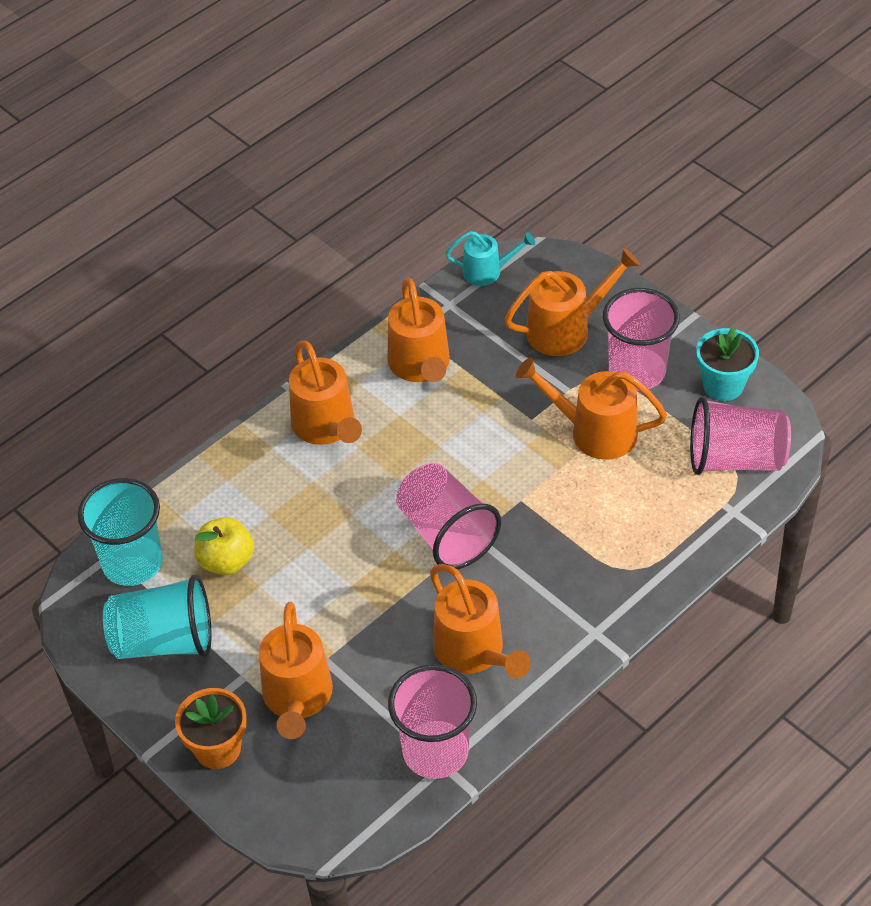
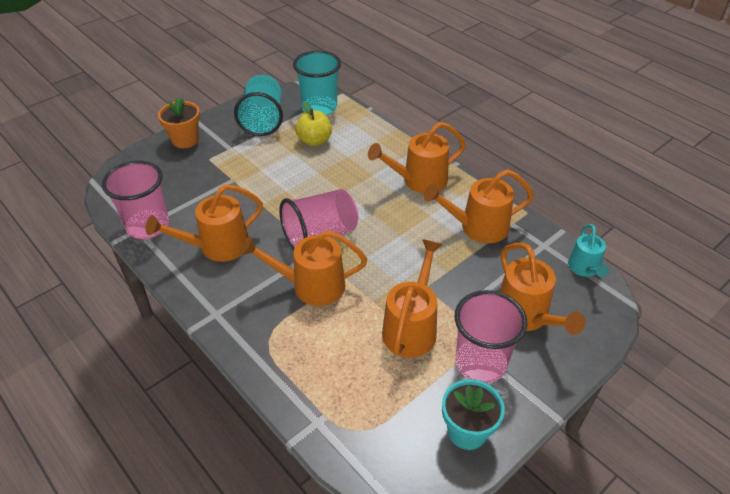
camera: 90 degrees right, 5 degrees down
orange watering can [259,602,333,739] -> orange watering can moved to [240,230,367,306]
pink cup [690,397,791,475] -> none

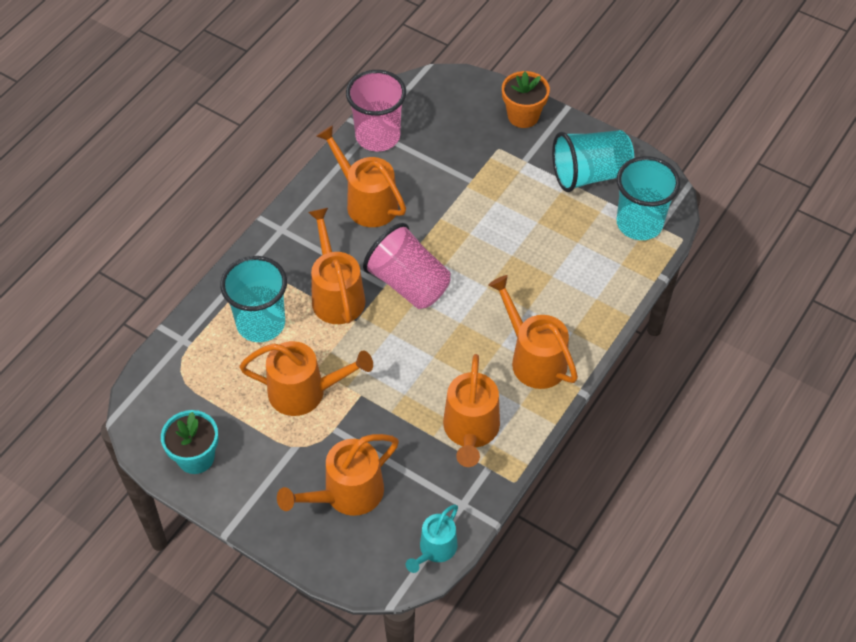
camera: 75 degrees right, 10 degrees up
yellow apple [295,102,332,146] -> none
orange watering can [423,169,534,243] -> orange watering can turned 150 degrees counterclockwise [443,354,500,467]
pink cup [455,290,528,383] -> none
turquoise watering can [568,224,609,277] -> turquoise watering can turned 45 degrees counterclockwise [406,505,458,573]
none -> turquoise cup [220,256,287,342]

